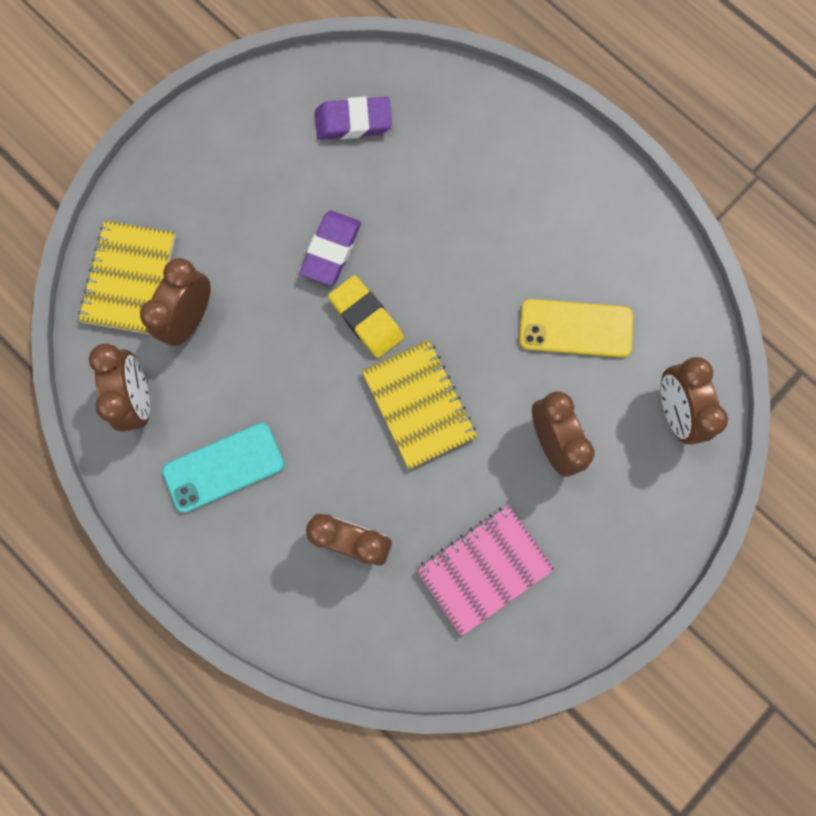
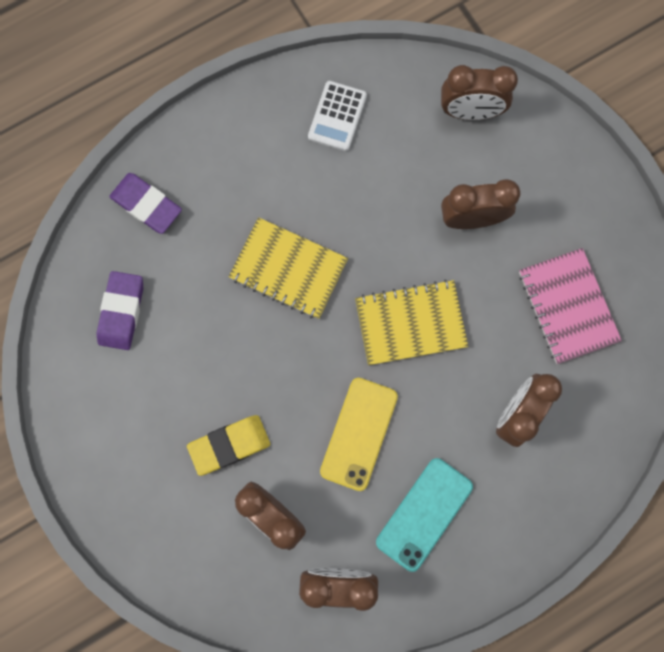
camera: 75 degrees left, 0 degrees up
yellow notebook [78,221,176,335] -> yellow notebook moved to [228,217,348,319]
turquoise phone [162,423,284,513] -> turquoise phone turned 45 degrees clockwise [376,458,473,572]
purple eraser [300,211,361,286] -> purple eraser moved to [109,173,182,234]
yellow eraser [328,275,404,358] -> yellow eraser moved to [187,415,270,476]
yellow phone [519,299,633,357] -> yellow phone moved to [320,378,398,491]
none -> white calculator [308,81,367,151]

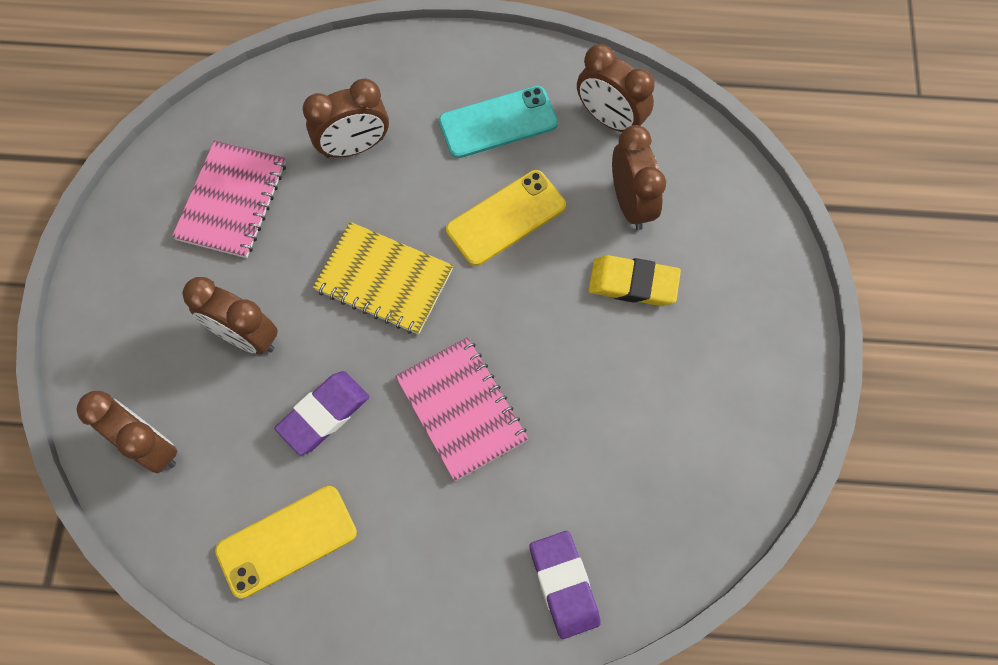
camera: 145 degrees left, 10 degrees down
purple eraser [96,271,143,350] -> purple eraser moved to [274,371,370,455]
yellow notebook [228,217,348,319] -> pink notebook [395,337,529,481]
white calculator [308,81,367,151] -> yellow phone [215,486,357,599]

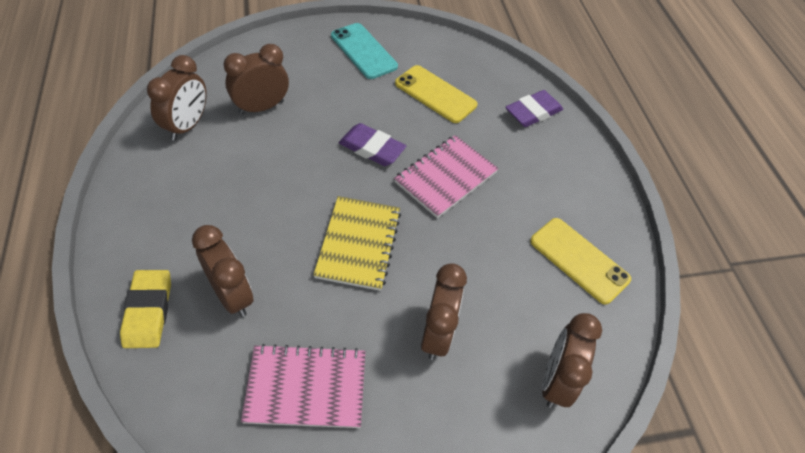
camera: 110 degrees left, 15 degrees down
purple eraser [274,371,370,455] -> purple eraser moved to [339,123,406,166]
turquoise phone [439,86,558,158] -> turquoise phone moved to [331,23,398,79]
yellow phone [446,170,566,266] -> yellow phone moved to [395,65,477,123]
yellow eraser [588,255,681,306] -> yellow eraser moved to [120,270,171,348]

